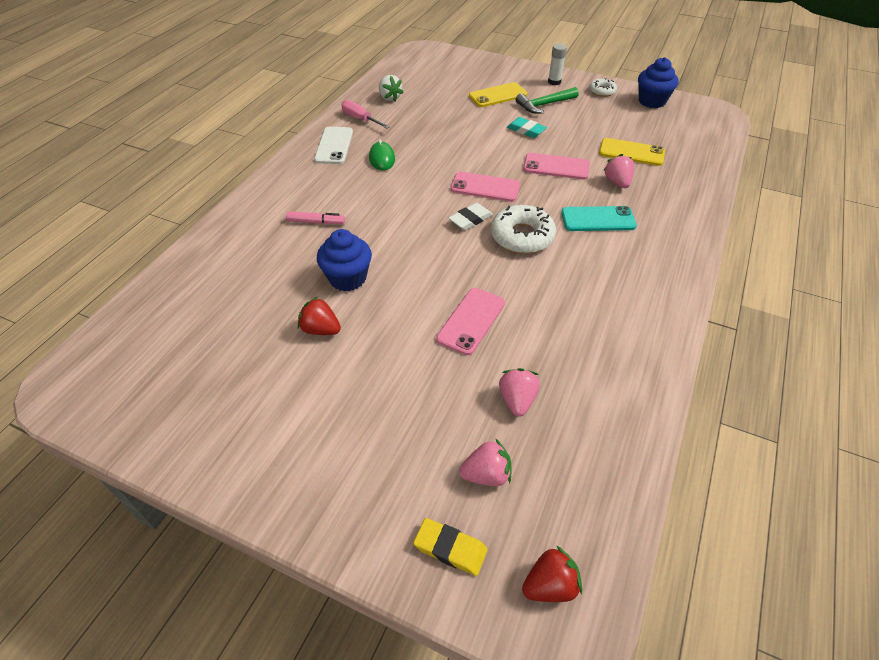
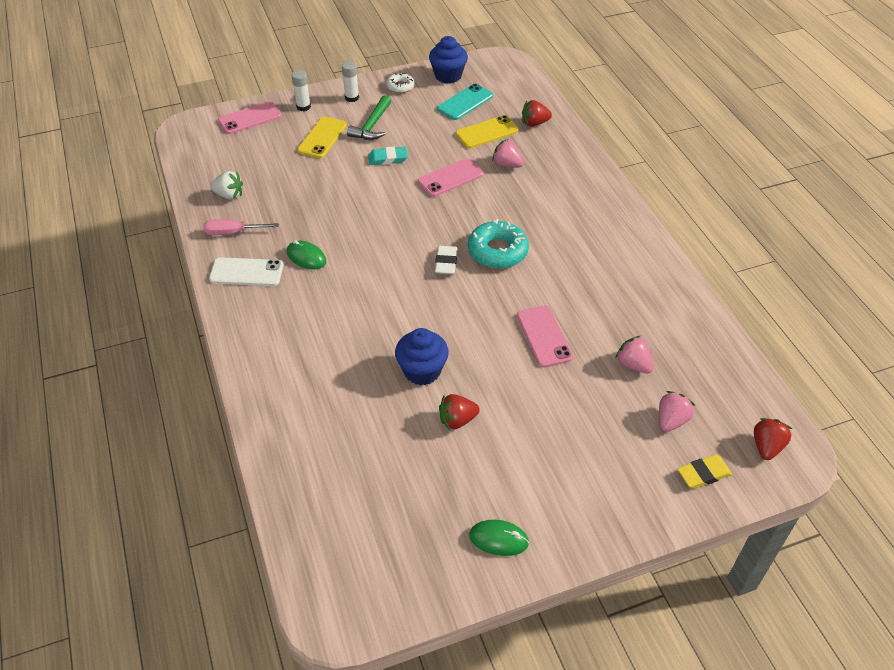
camera: 45 degrees left, 0 degrees up
pink marker [286,212,345,224] -> none
white phone [314,127,353,164] -> white phone turned 45 degrees counterclockwise [209,257,284,286]
pink phone [450,172,520,202] -> pink phone moved to [218,101,282,134]
white donut [491,205,556,254] -> turquoise donut [468,219,529,268]
turquoise phone [561,206,637,231] -> turquoise phone moved to [437,84,493,120]
none -> white glue stick [291,70,311,111]
none -> green mouse [469,520,529,556]
none -> red strawberry [522,100,552,127]

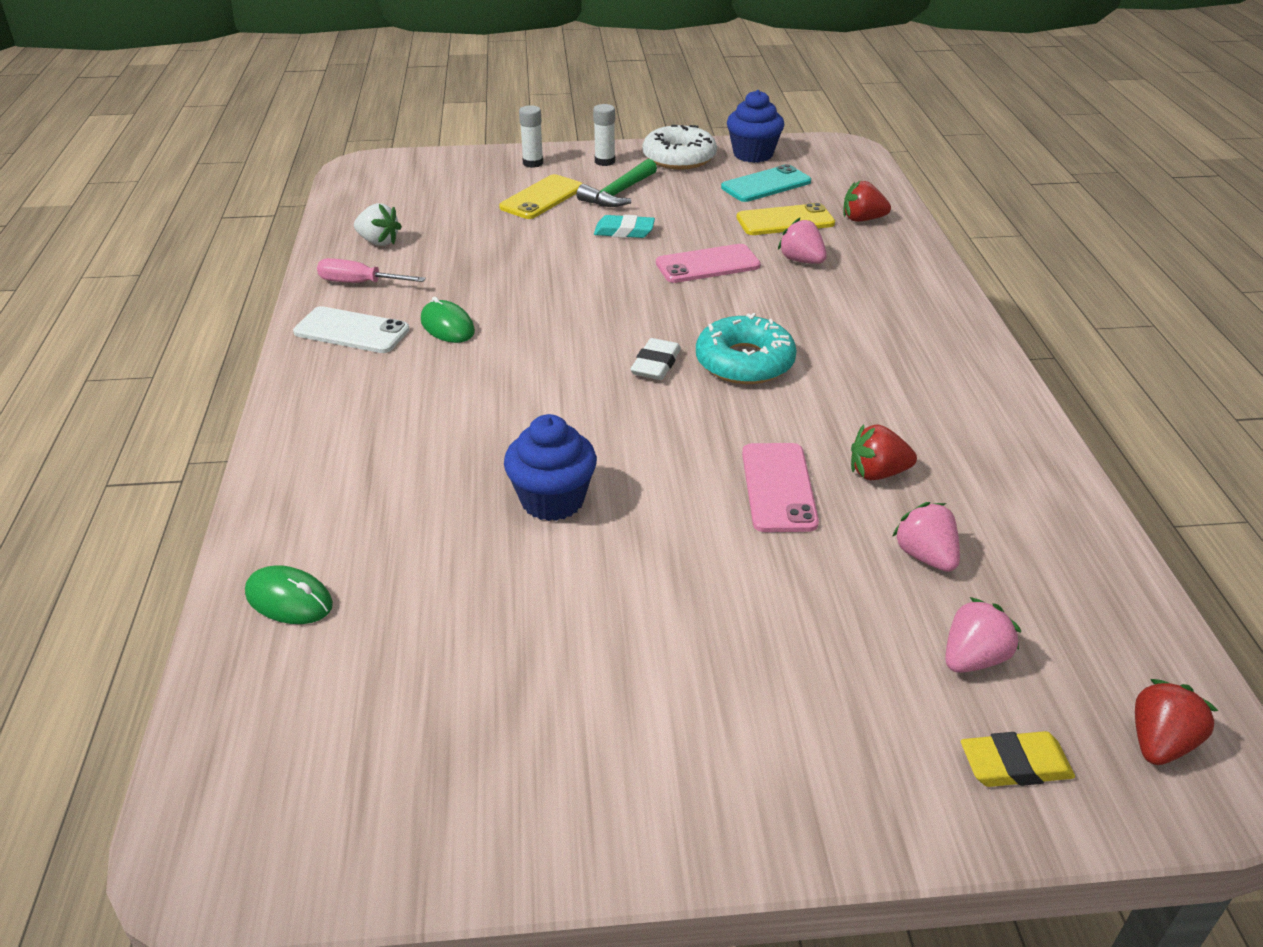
camera: 15 degrees right, 10 degrees down
pink phone [218,101,282,134] -> none
white donut [386,73,415,93] -> white donut [643,125,717,170], size x1.79
red strawberry [439,394,480,430] -> red strawberry moved to [851,424,917,480]
green mouse [469,520,529,556] -> green mouse moved to [245,565,333,624]

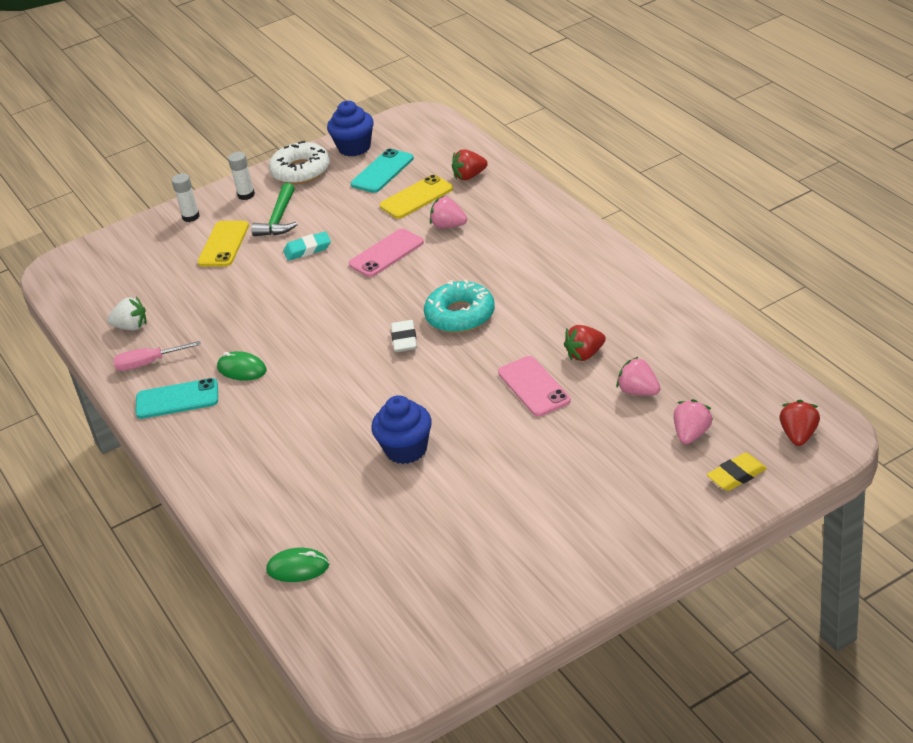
camera: 20 degrees left, 0 degrees up
white phone [293,306,410,353] -> turquoise phone [135,378,218,419]

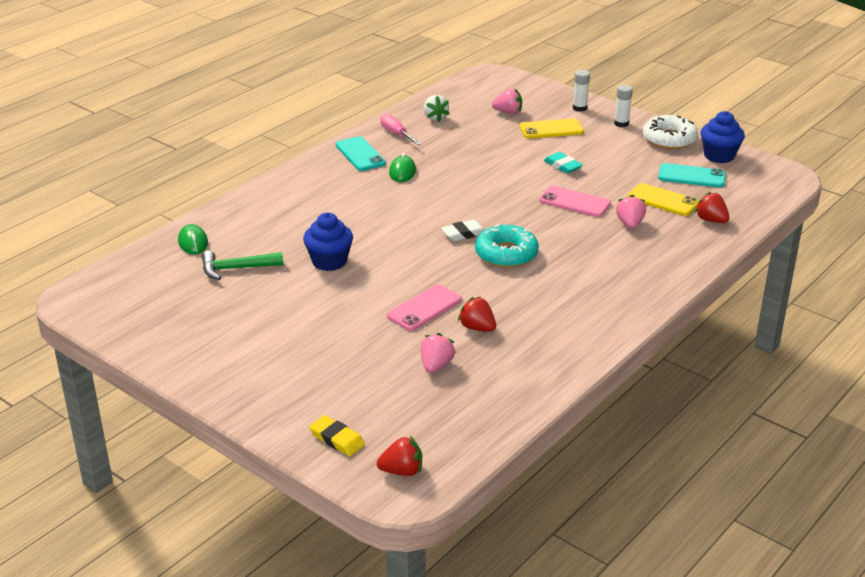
camera: 65 degrees right, 5 degrees down
green hammer [252,183,298,236] -> green hammer moved to [202,250,283,280]
pink strawberry [674,399,713,444] -> pink strawberry moved to [492,88,522,114]

